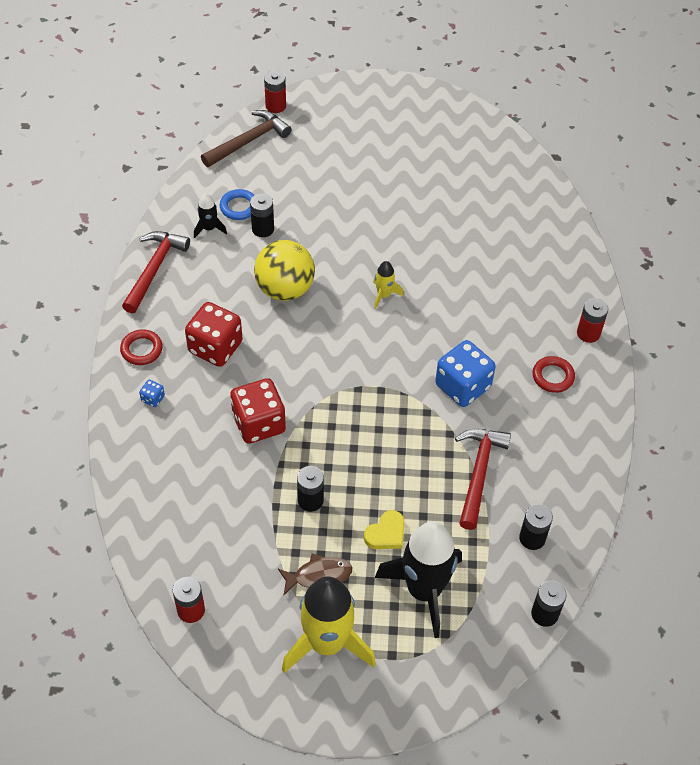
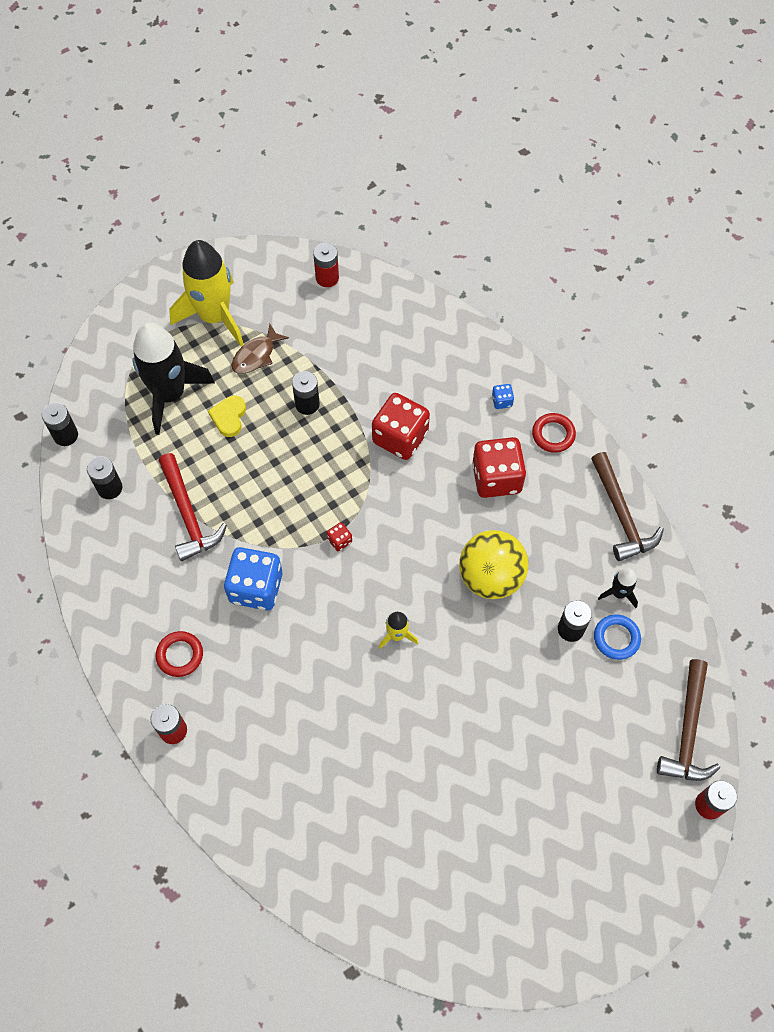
camera: 145 degrees right, 10 degrees up
red hammer [122,231,190,313] -> brown hammer [591,452,664,561]
none -> red dice [327,522,352,551]

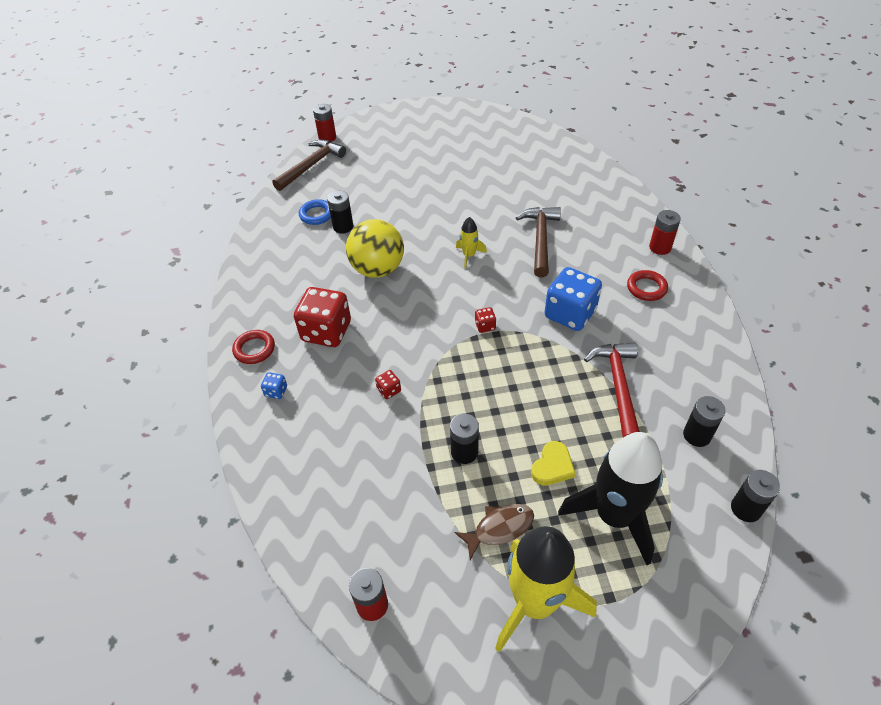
camera: 155 degrees left, 15 degrees down
red dice [372,393,430,460] -> red dice [375,370,401,399], size x0.42
brown hammer [591,452,664,561] -> brown hammer moved to [516,207,561,277]
black rocket [598,568,638,608] -> none

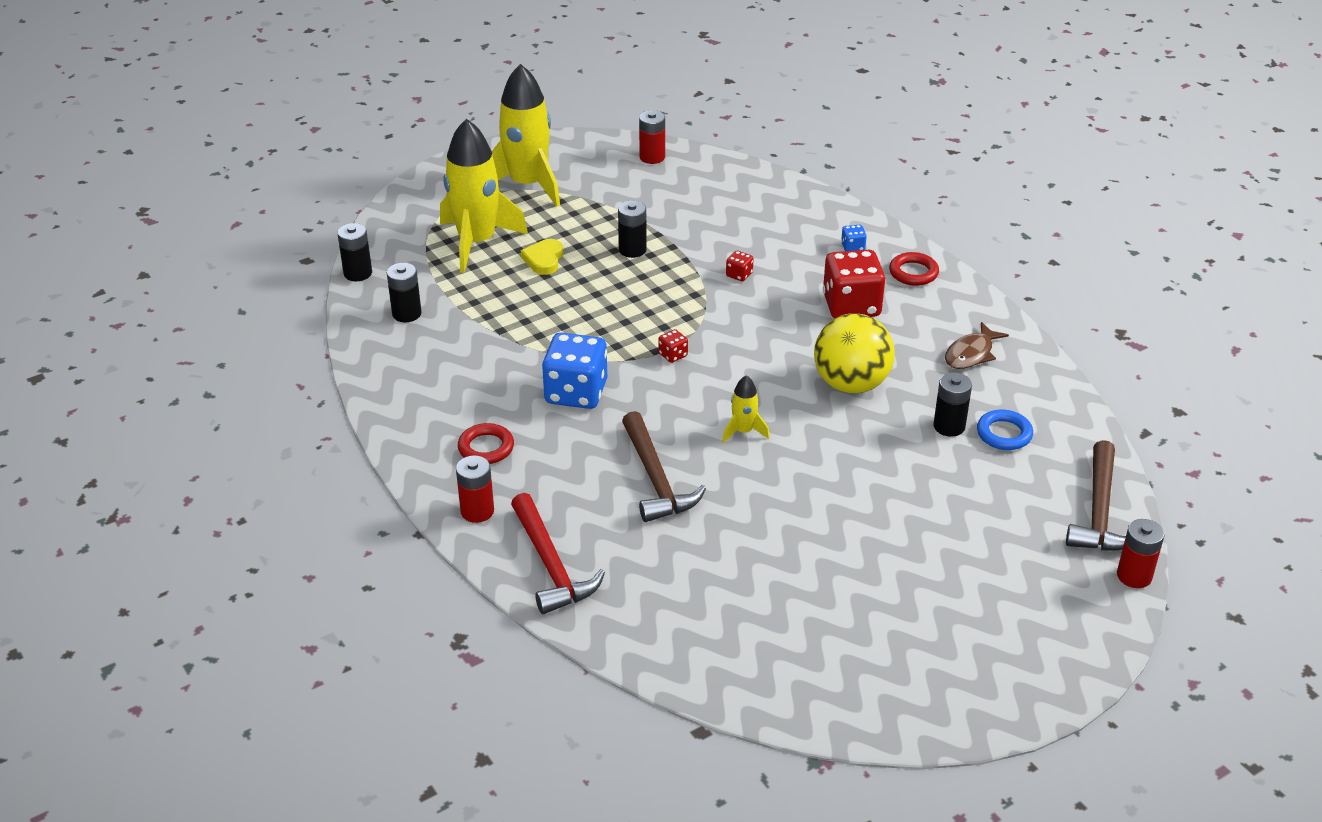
camera: 155 degrees right, 10 degrees down
brown fish [455,504,534,560] -> brown fish moved to [945,322,1009,369]
black rocket [558,432,663,565] -> yellow rocket [440,118,528,273]
red hammer [584,342,640,437] -> red hammer moved to [511,493,605,614]

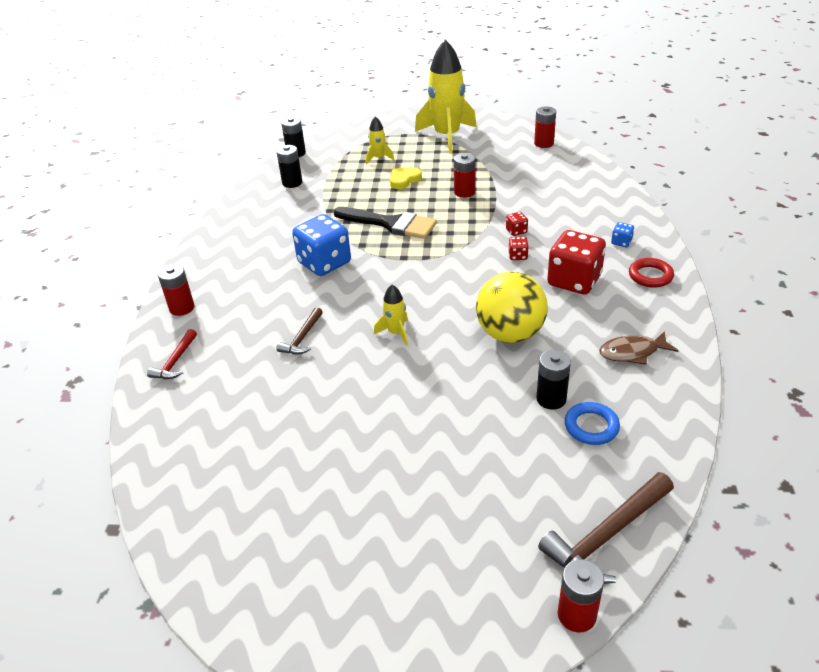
camera: 40 degrees right, 0 degrees up
yellow rocket [440,118,528,273] -> yellow rocket [366,116,394,165], size x0.45
red ring [458,423,514,464] -> none
red hammer [511,493,605,614] -> red hammer [147,329,197,379], size x0.57
black battery [618,200,647,258] -> red battery [454,153,476,198]
brown hammer [622,411,706,522] -> brown hammer [276,307,323,354], size x0.57
red dice [659,329,688,363] -> red dice moved to [508,237,529,260]
none -> black brush [333,207,437,239]

